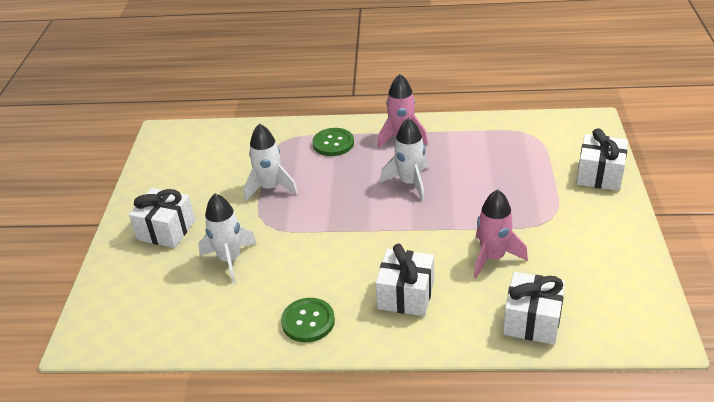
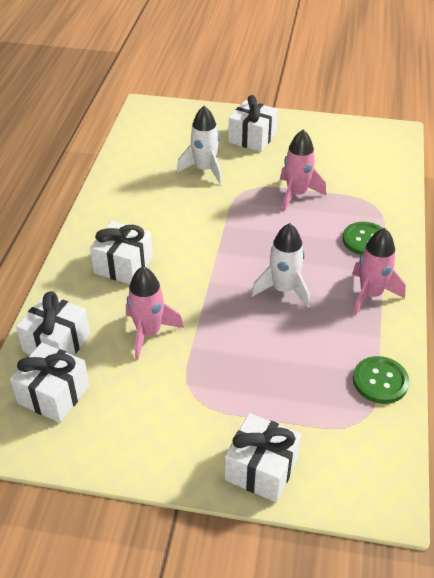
camera: 95 degrees right, 5 degrees up
white rocket [244,124,298,202] -> pink rocket [280,130,326,211]
green button [281,298,335,342] -> green button moved to [353,356,409,404]
none -> white gift [10,343,90,423]

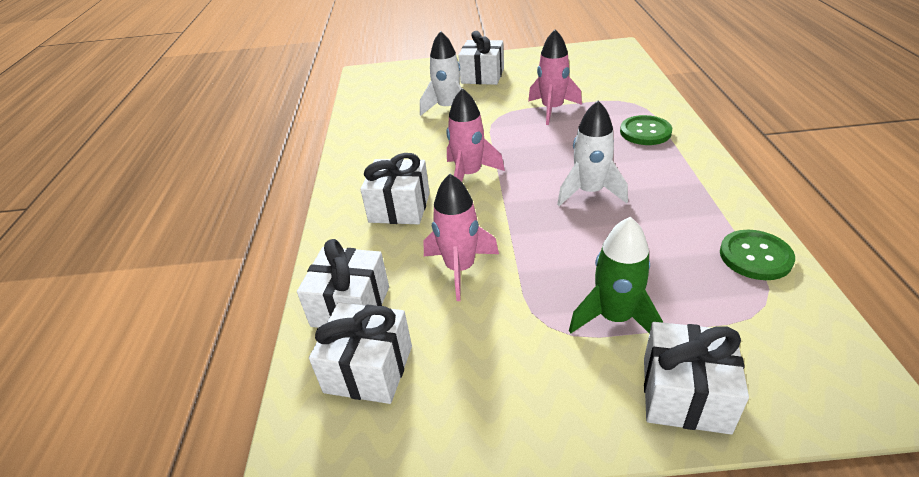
camera: 10 degrees left, 5 degrees down
pink rocket [352,228,406,315] -> pink rocket moved to [446,88,505,182]
none -> green rocket [569,217,663,334]

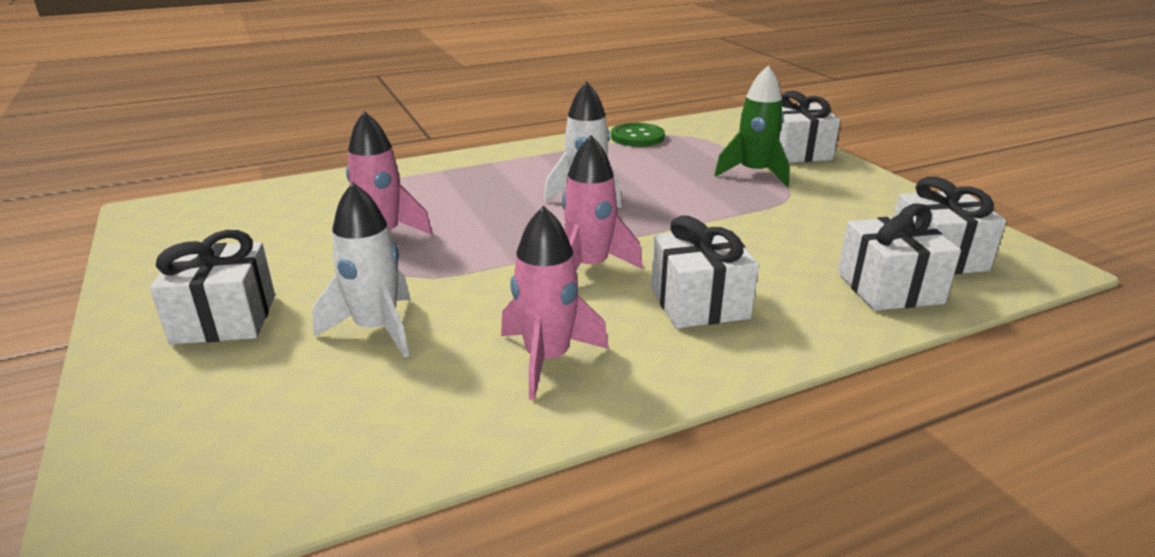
camera: 115 degrees left, 10 degrees down
pink rocket [424,174,499,301] -> pink rocket moved to [501,206,609,401]
green button [620,115,672,145] -> none

